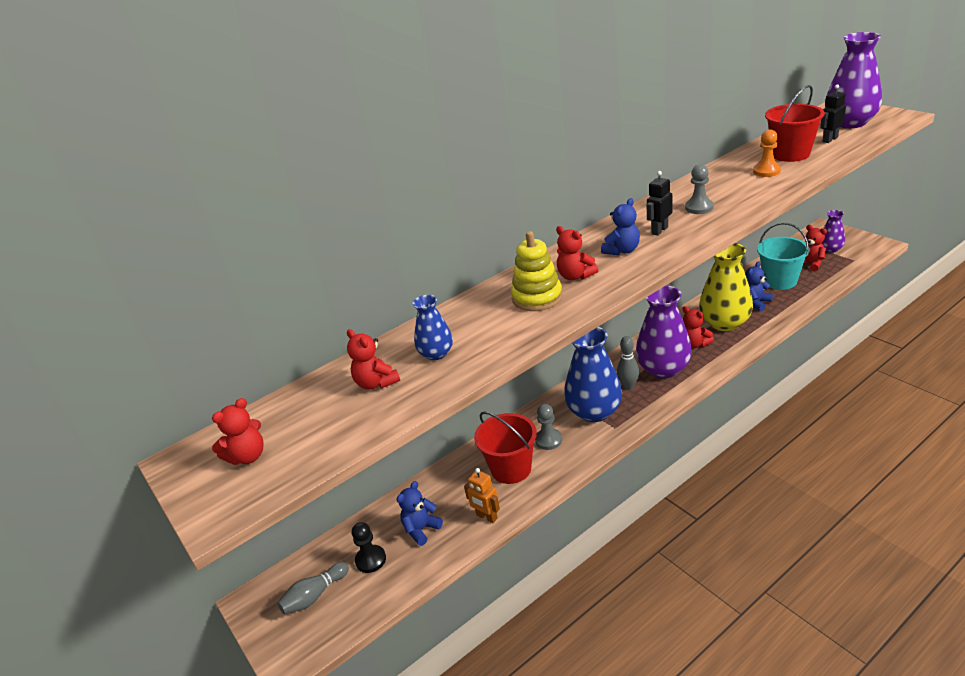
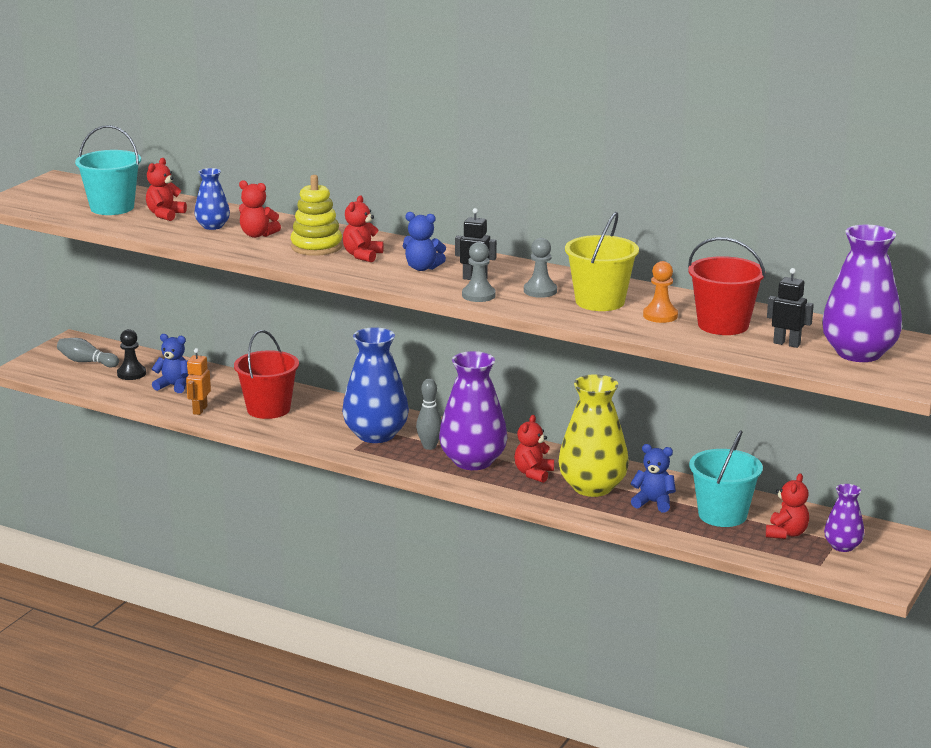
camera: 60 degrees right, 10 degrees down
red teddy bear [212,398,264,465] -> red teddy bear moved to [239,180,281,238]
grey pawn [535,404,562,450] -> grey pawn moved to [462,242,496,302]
none -> turquoise bucket [75,125,141,215]
none -> yellow bucket [565,212,639,311]

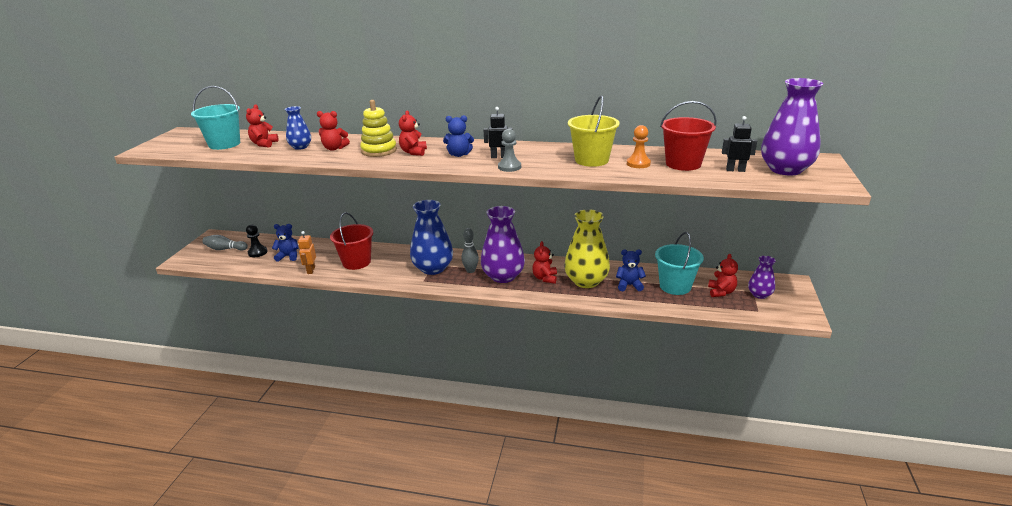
camera: 15 degrees left, 5 degrees up
grey pawn [524,238,557,298] -> none

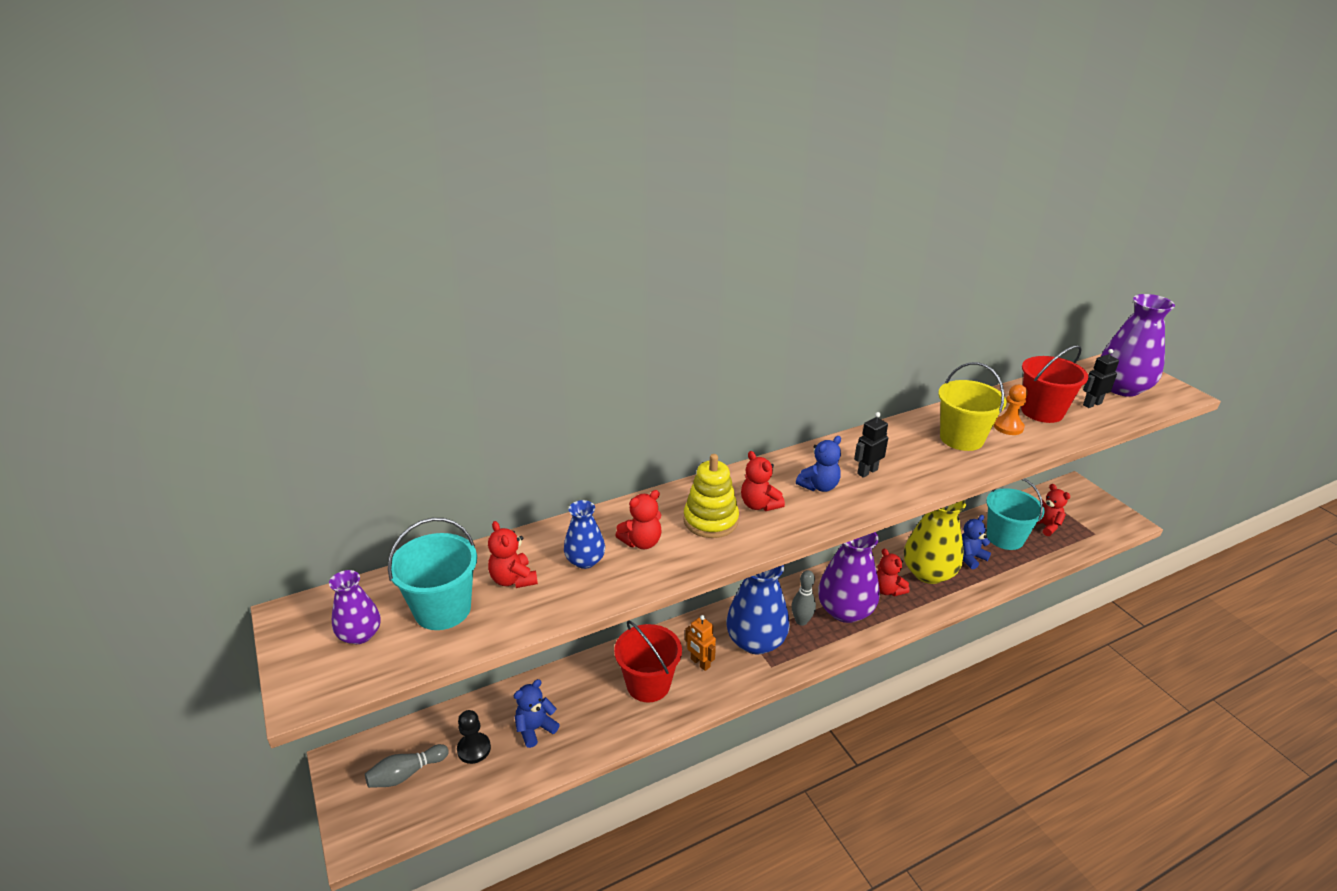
camera: 40 degrees left, 5 degrees up
orange robot [298,231,316,274] -> orange robot moved to [685,615,716,671]
grey pawn [498,129,521,172] -> none
purple vase [748,256,776,299] -> purple vase moved to [329,570,381,644]

